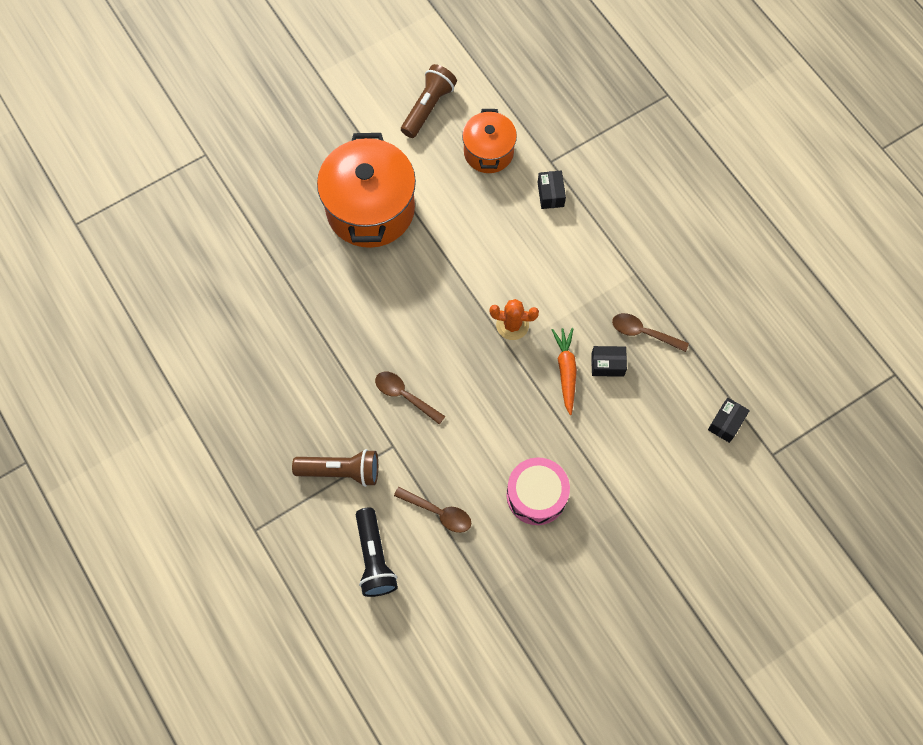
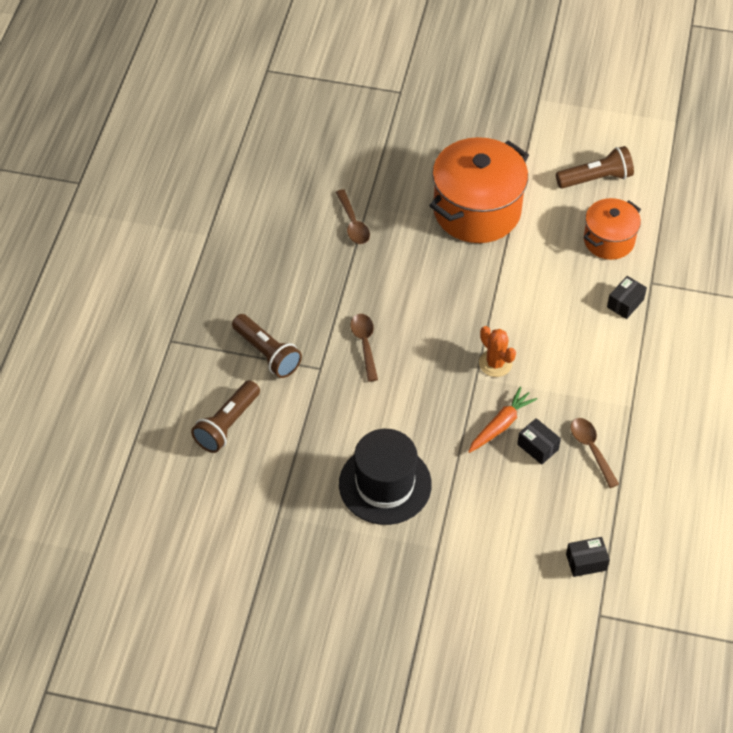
camera: 45 degrees right, 15 degrees down
black flashlight [356,508,398,597] -> brown flashlight [191,380,260,453]
brown spoon [394,487,472,533] -> brown spoon moved to [336,189,370,244]
pink drum [506,457,570,525] -> black hat [339,429,432,525]

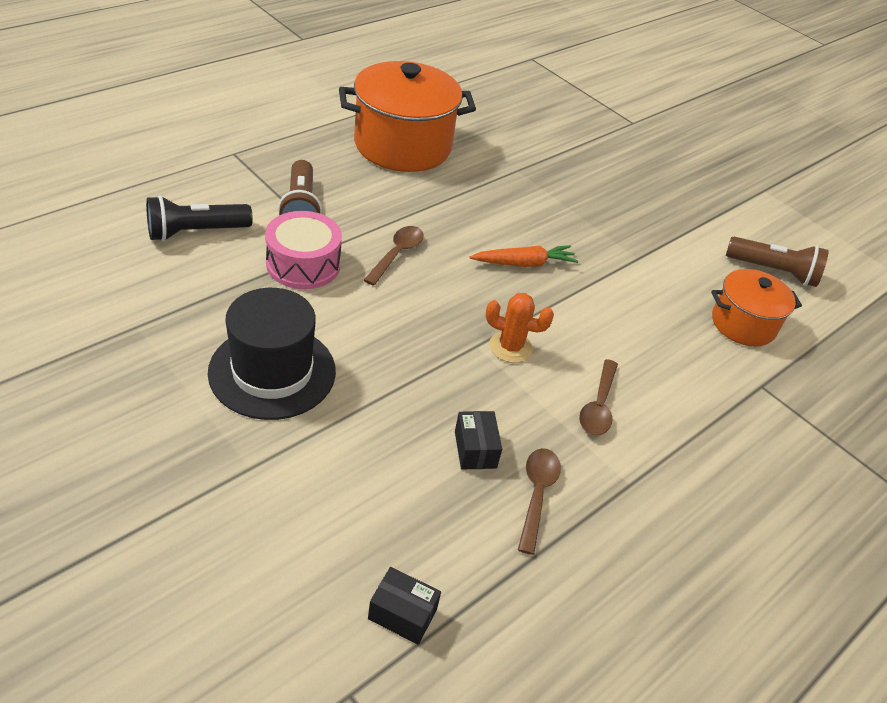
camera: 30 degrees right, 10 degrees down
brown flashlight [191,380,260,453] -> black flashlight [146,195,253,241]
brown spoon [336,189,370,244] -> brown spoon moved to [579,359,618,436]
orange pot [429,137,529,243] -> orange pot moved to [339,61,476,172]
orange carrot [468,387,537,453] -> orange carrot moved to [469,245,578,267]
orange cactus [479,326,516,377] -> orange cactus turned 75 degrees counterclockwise [486,293,554,363]
black box [607,276,647,319] -> none
none -> pink drum [265,211,342,289]

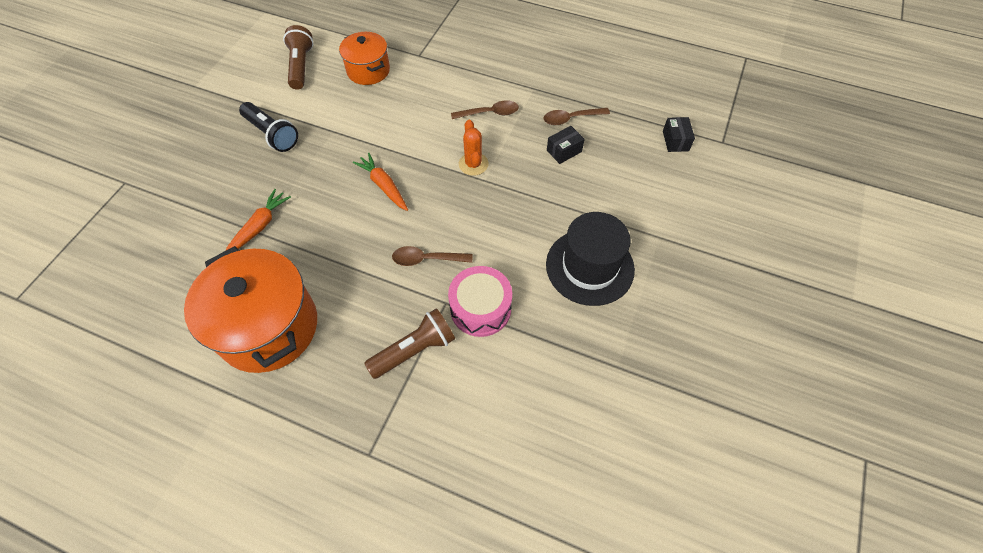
camera: 110 degrees left, 15 degrees up
black flashlight [146,195,253,241] -> black flashlight moved to [239,102,298,152]
none -> orange carrot [226,189,291,250]

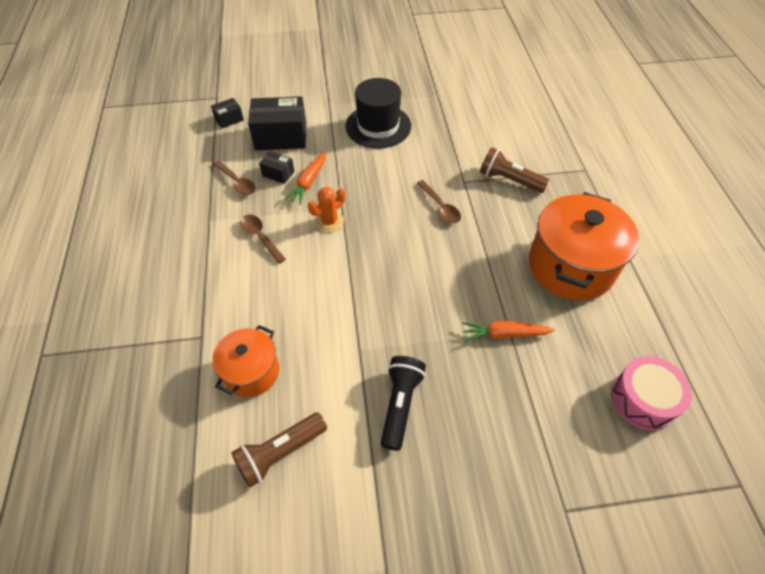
camera: 120 degrees left, 5 degrees down
orange carrot [353,153,408,211] -> orange carrot moved to [284,152,326,205]
pink drum [448,266,512,337] -> pink drum moved to [611,356,692,430]
none -> black box [248,96,306,150]

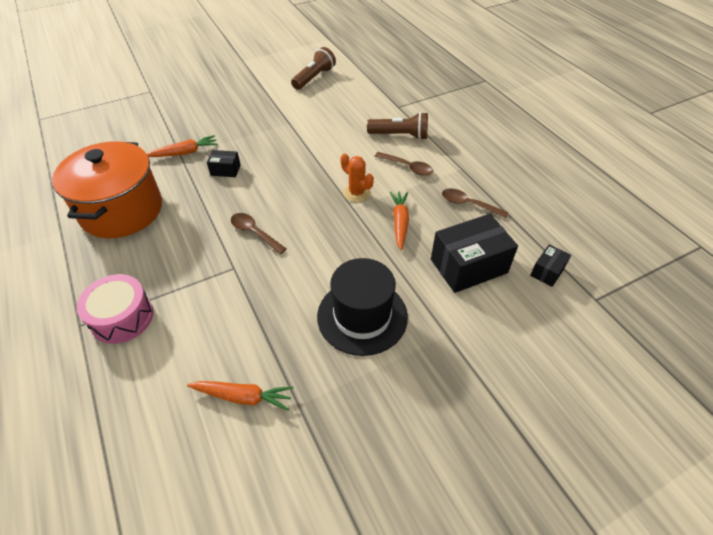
camera: 160 degrees right, 5 degrees down
orange pot [212,325,279,397] -> none
black box [259,151,295,184] -> black box moved to [207,150,240,177]
orange cactus [308,187,345,232] -> orange cactus turned 75 degrees counterclockwise [340,153,374,202]
black flashlight [381,356,426,451] -> none
brown flashlight [480,147,550,193] -> brown flashlight moved to [367,112,428,140]
pink drum [611,356,692,430] -> pink drum moved to [76,274,153,344]
none -> orange carrot [187,381,294,411]

